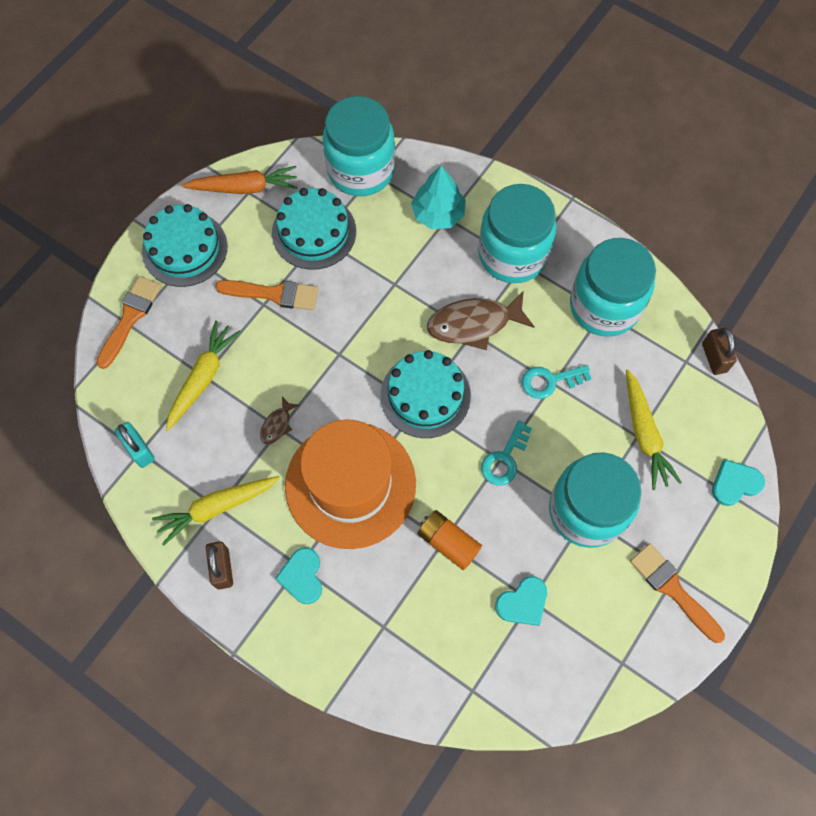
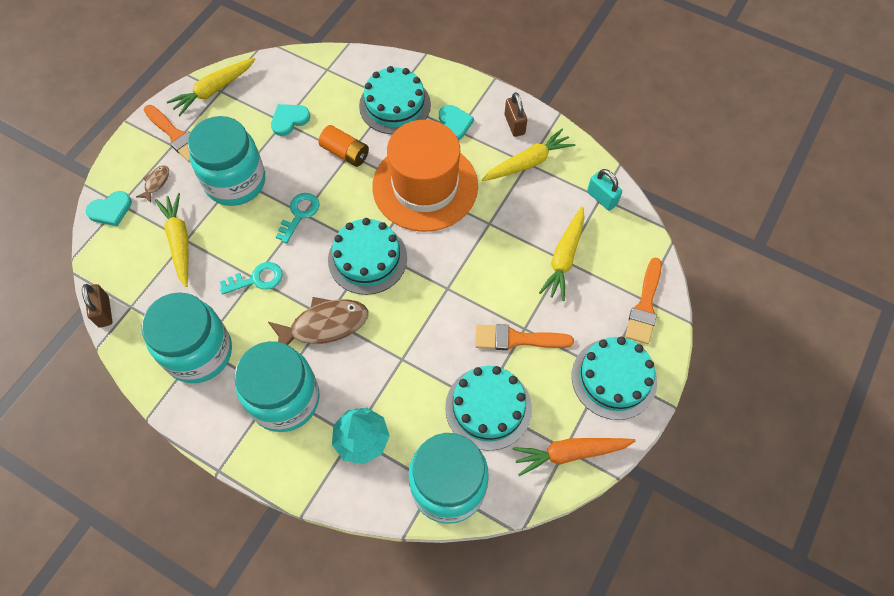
camera: 175 degrees right, 5 degrees down
brown fish [260,397,299,445] -> brown fish moved to [136,166,169,203]
none -> yellow carrot [167,58,255,116]
none -> turquoise cake [359,66,431,134]

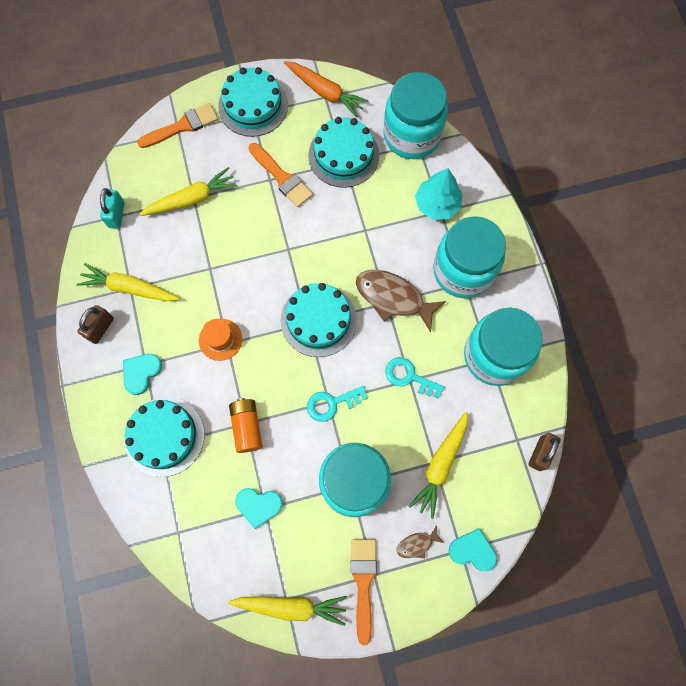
camera: 135 degrees left, 10 degrees up
orange hat [372,120,478,232] -> orange hat [199,319,242,361], size x0.41

